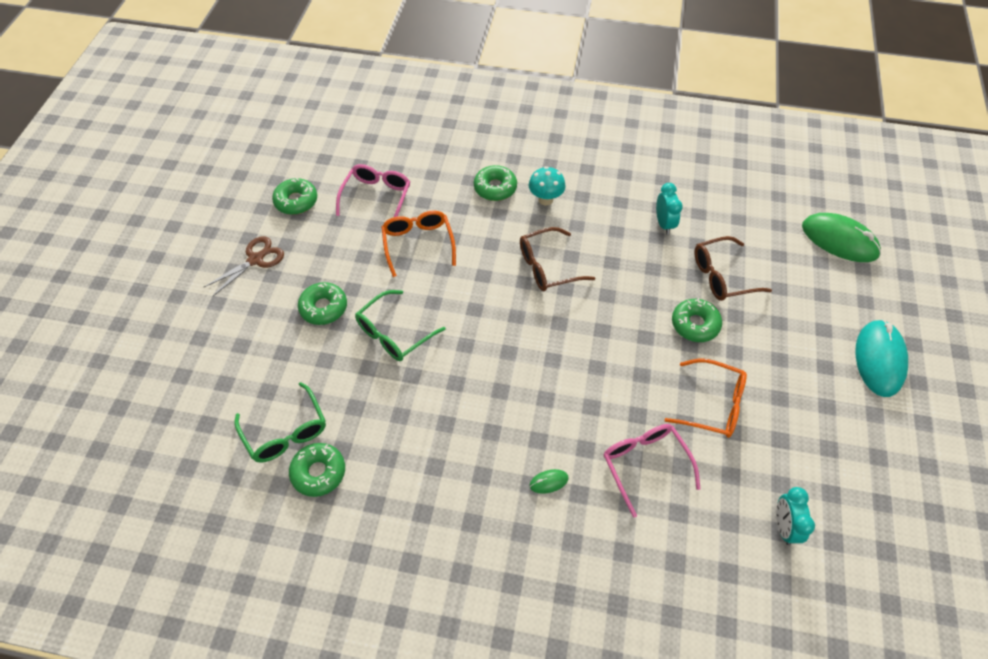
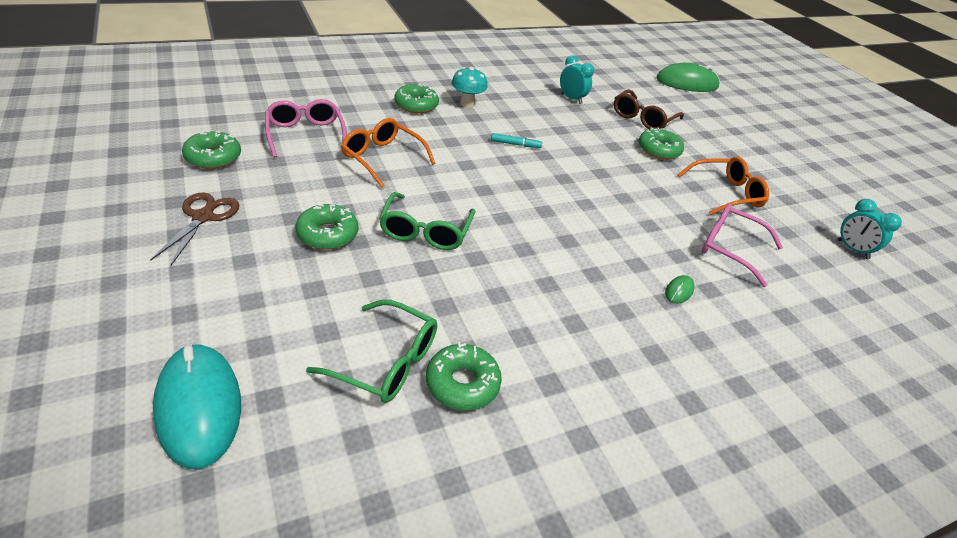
camera: 40 degrees left, 15 degrees down
brown glasses [520,227,595,291] -> turquoise marker [491,133,542,148]
turquoise mouse [855,319,908,397] -> turquoise mouse moved to [153,343,241,469]

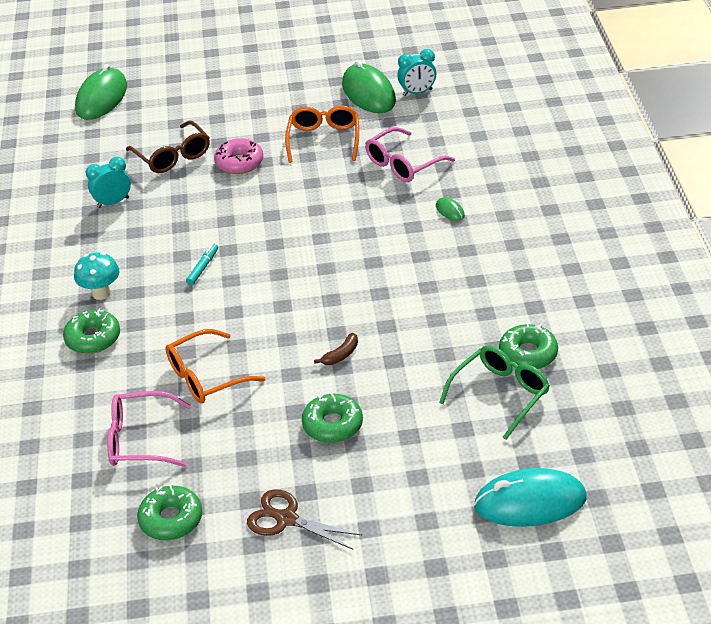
camera: 65 degrees left, 0 degrees up
green glasses [379,192,475,250] -> brown banana [314,333,358,365]
green donut [638,127,684,160] -> pink donut [214,138,264,174]
none -> green mouse [342,60,396,113]

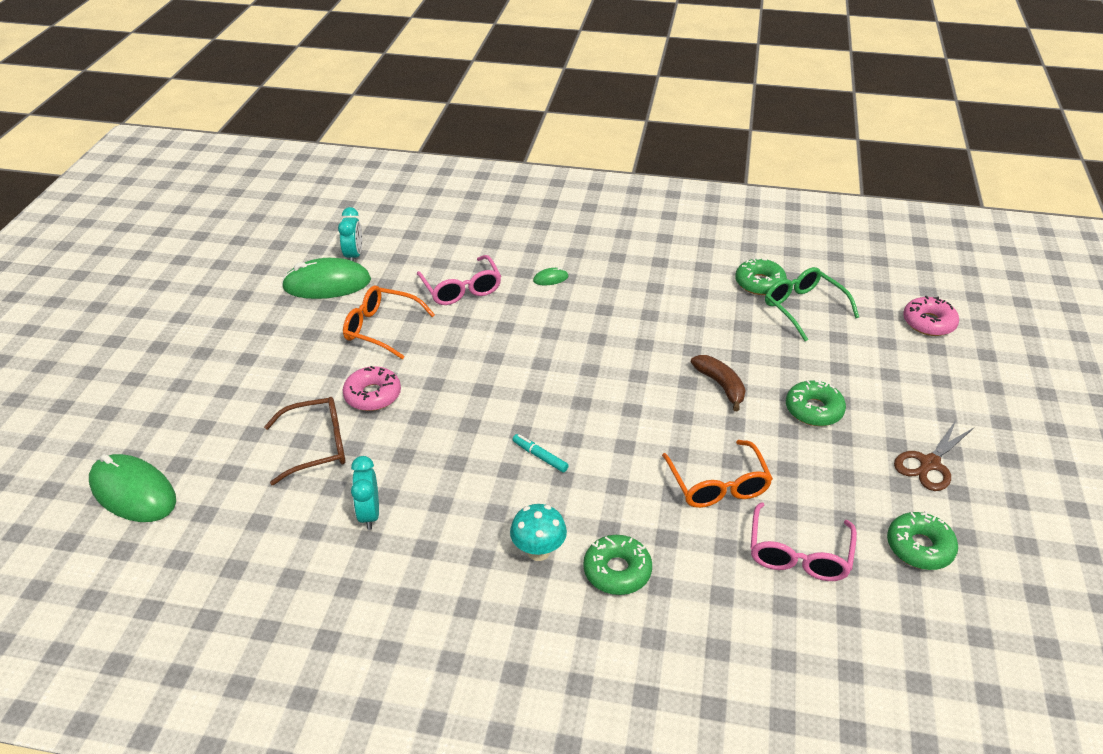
camera: 75 degrees left, 0 degrees up
brown banana [314,333,358,365] -> brown banana [691,355,746,411], size x1.52
turquoise mouse [474,468,586,527] -> pink donut [903,296,959,336]

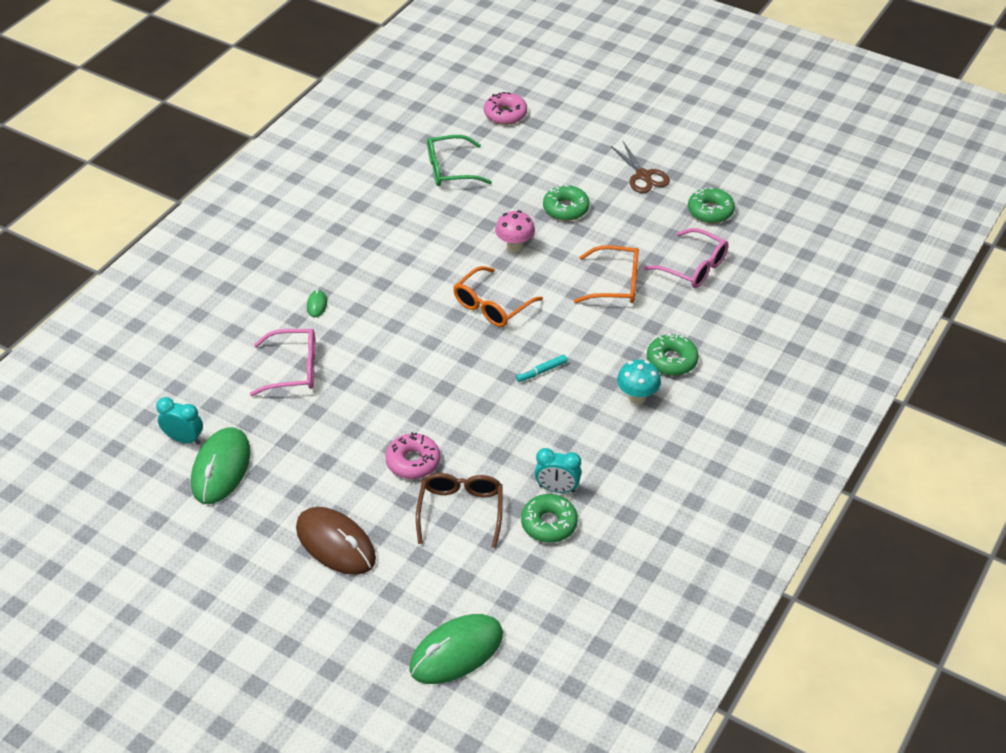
camera: 70 degrees left, 5 degrees up
orange glasses [343,286,435,359] -> orange glasses moved to [453,266,543,327]
brown banana [691,355,746,411] -> pink mushroom [495,210,535,252]
green donut [735,258,787,295] -> green donut moved to [521,494,578,543]
none -> brown mouse [296,507,376,575]

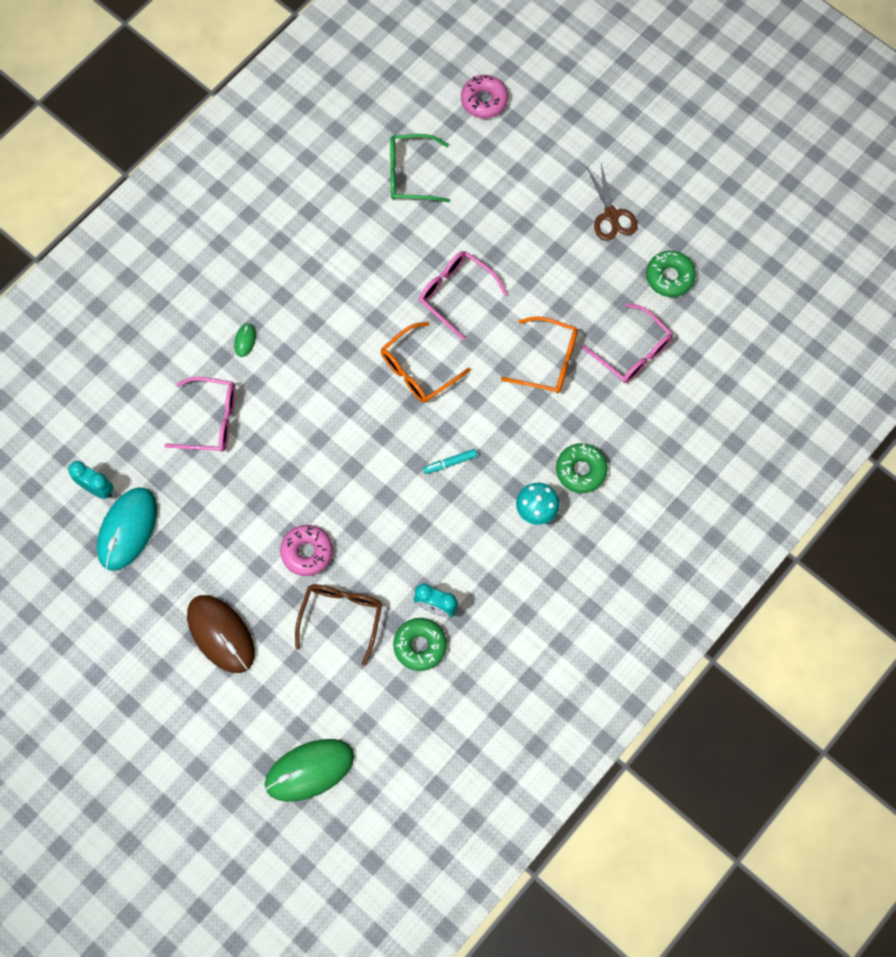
camera: 10 degrees right, 25 degrees up
green mouse [191,427,251,504] -> turquoise mouse [97,487,157,571]
pink mushroom [495,210,535,252] -> pink glasses [419,251,508,340]
green donut [543,185,590,221] -> none

